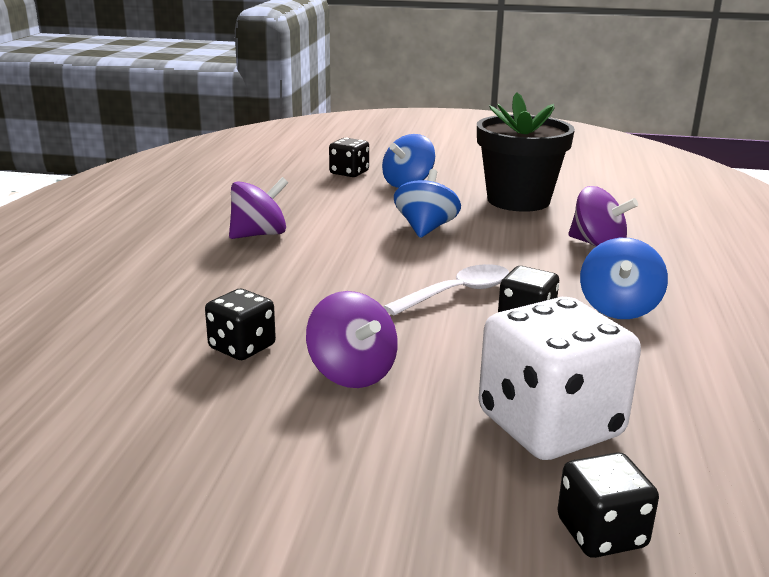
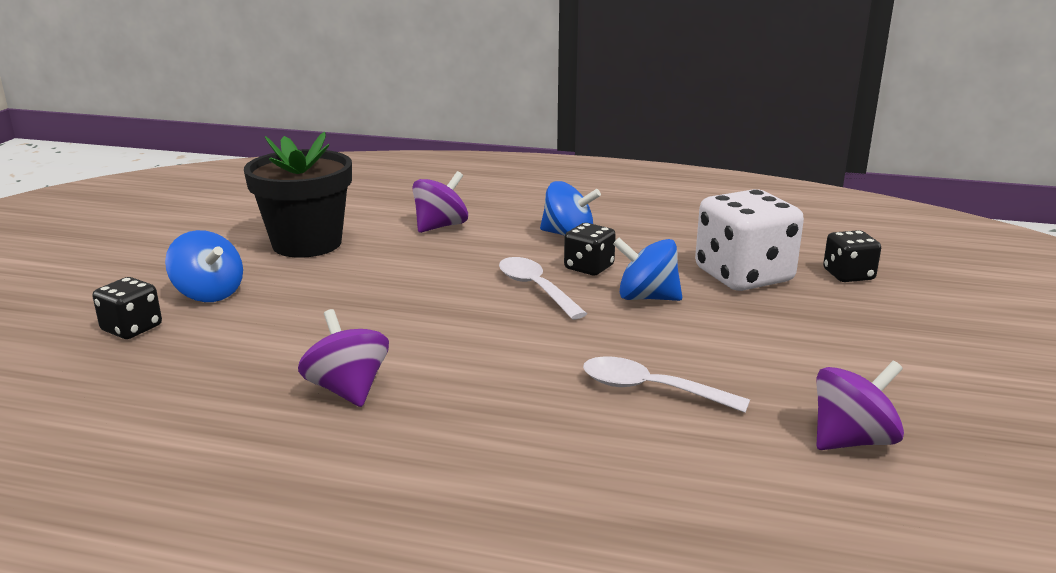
camera: 85 degrees left, 0 degrees up
black dice [205,289,276,360] -> white spoon [583,356,750,413]
purple spinning top [306,291,398,388] -> purple spinning top moved to [816,361,904,450]
blue spinning top [394,169,461,238] -> blue spinning top moved to [613,238,682,301]

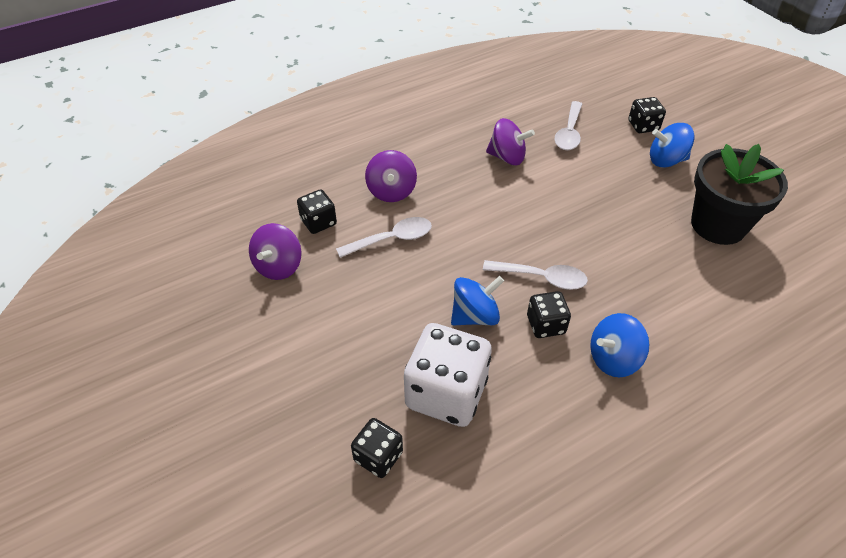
camera: 135 degrees right, 25 degrees up
purple spinning top [412,171,468,233] -> purple spinning top moved to [365,150,417,202]
none -> black dice [297,189,337,234]
none -> white spoon [554,101,582,150]

